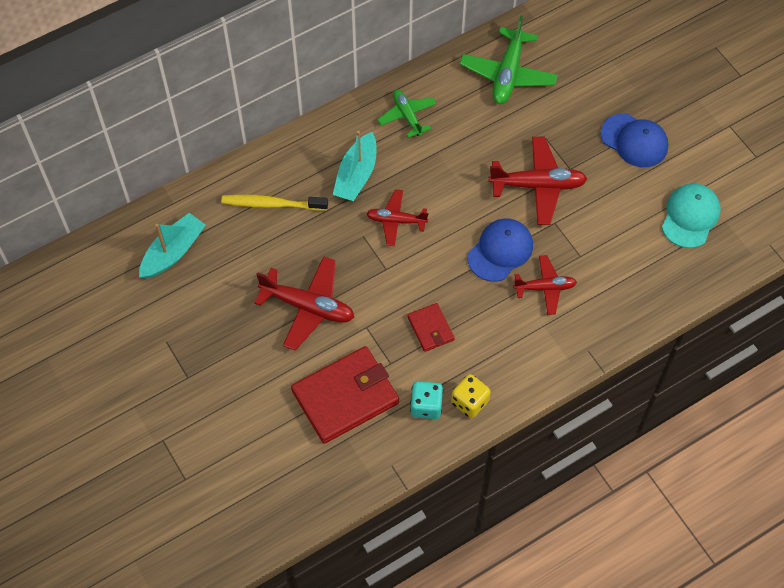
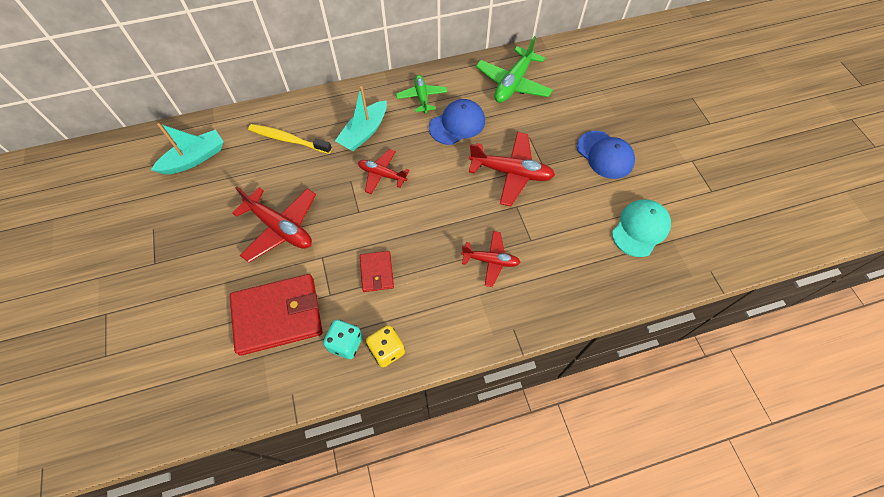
camera: 15 degrees right, 0 degrees up
blue cap [467,218,533,282] -> blue cap moved to [429,99,485,145]

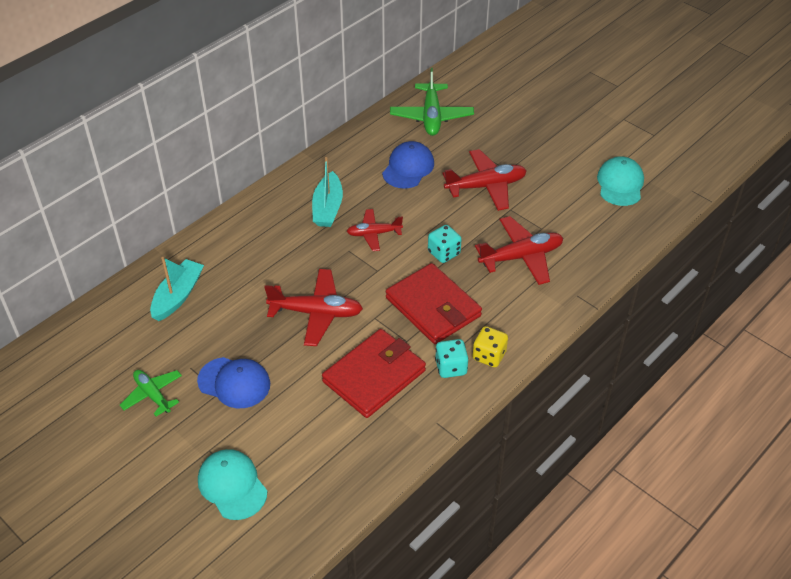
camera: 30 degrees left, 15 degrees down
yellow toothbrush [248,124,332,154] -> none
red wallet [360,251,394,292] -> red wallet [386,263,482,344], size x1.99
green plane [396,75,448,113] -> green plane moved to [120,370,182,417]
red plane [461,231,521,287] -> red plane [475,216,563,285], size x1.60
blue cap [577,131,635,179] -> blue cap moved to [197,357,270,408]
none -> turquoise cap [198,449,267,520]
none -> turquoise dice [428,225,462,263]

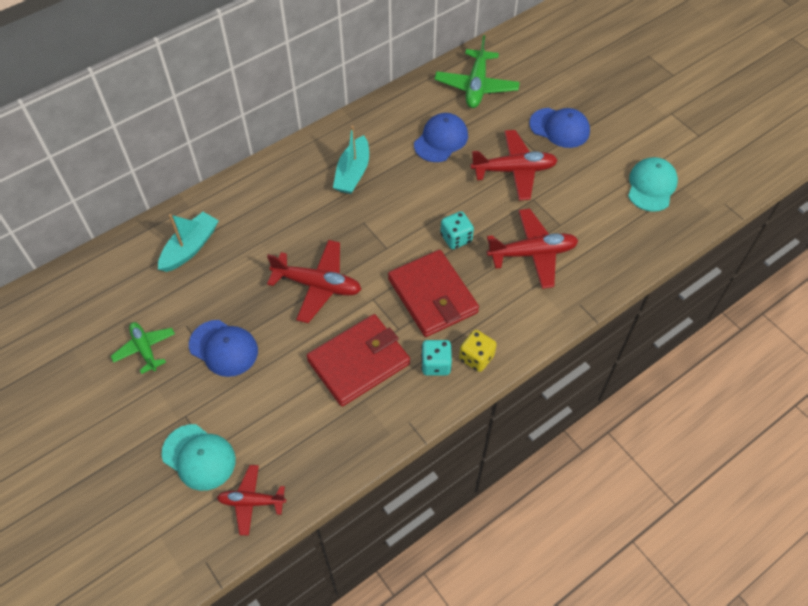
camera: 10 degrees right, 10 degrees up
turquoise cap [198,449,267,520] -> turquoise cap turned 150 degrees clockwise [162,424,236,491]
red plane [347,209,403,251] -> red plane moved to [217,465,286,536]
none -> blue cap [529,108,590,148]

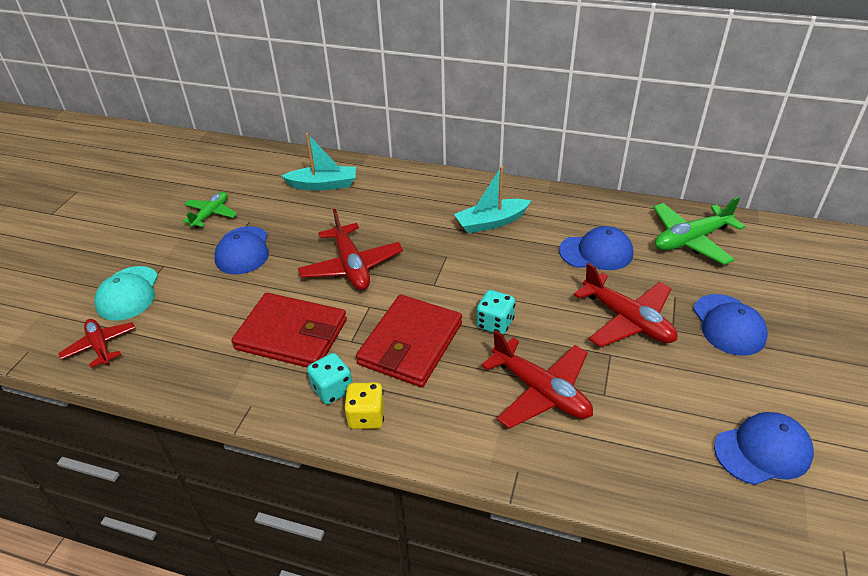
camera: 55 degrees right, 15 degrees down
turquoise cap [628,157,678,212] -> blue cap [714,412,814,485]

